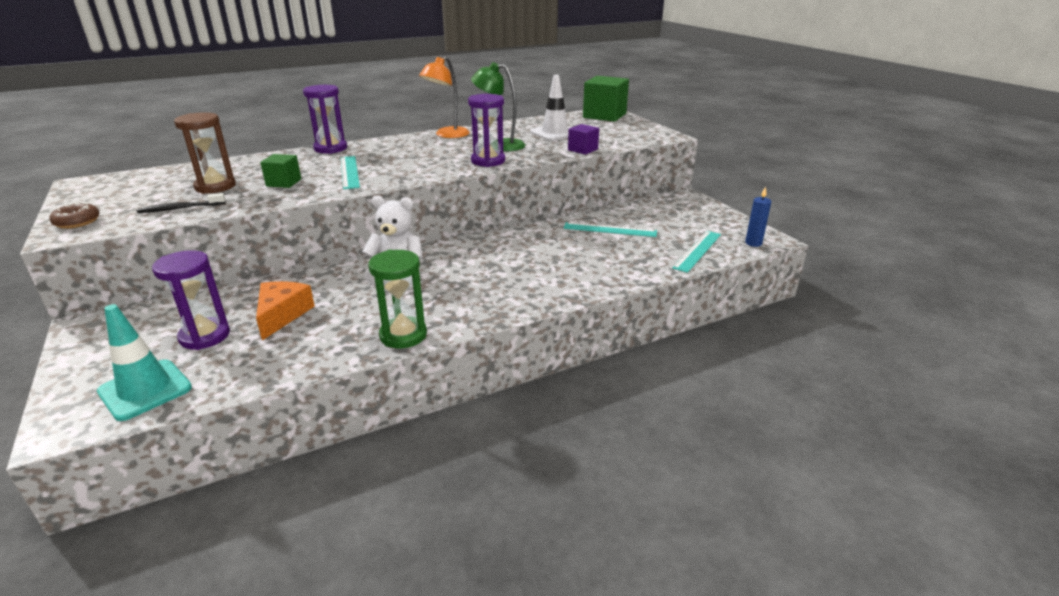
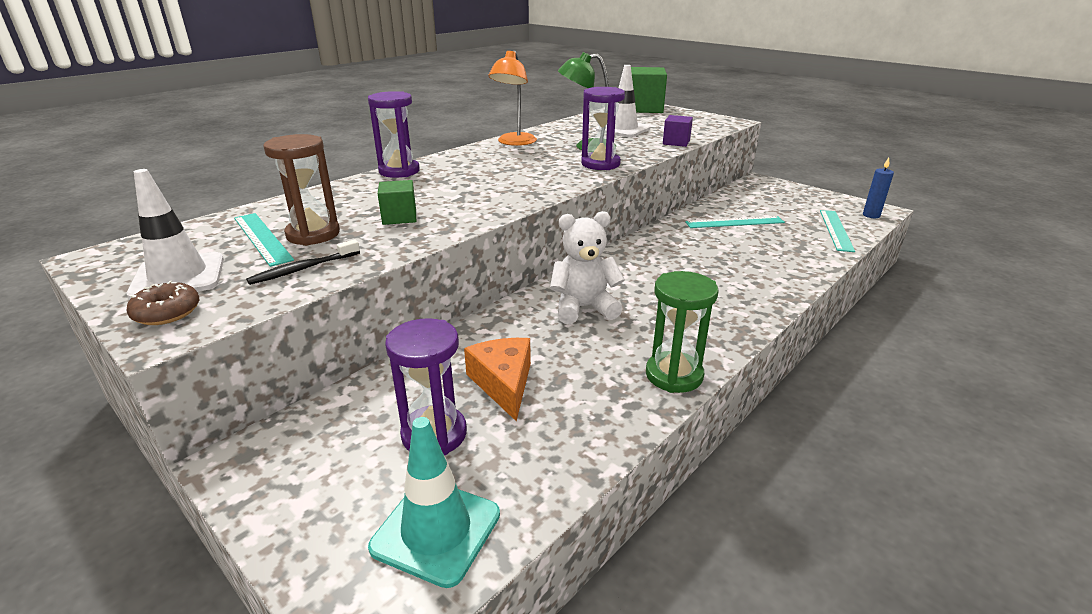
camera: 20 degrees left, 0 degrees up
turquoise ruler [341,156,360,189] -> turquoise ruler moved to [234,213,294,267]
none -> white traffic cone [127,169,224,299]

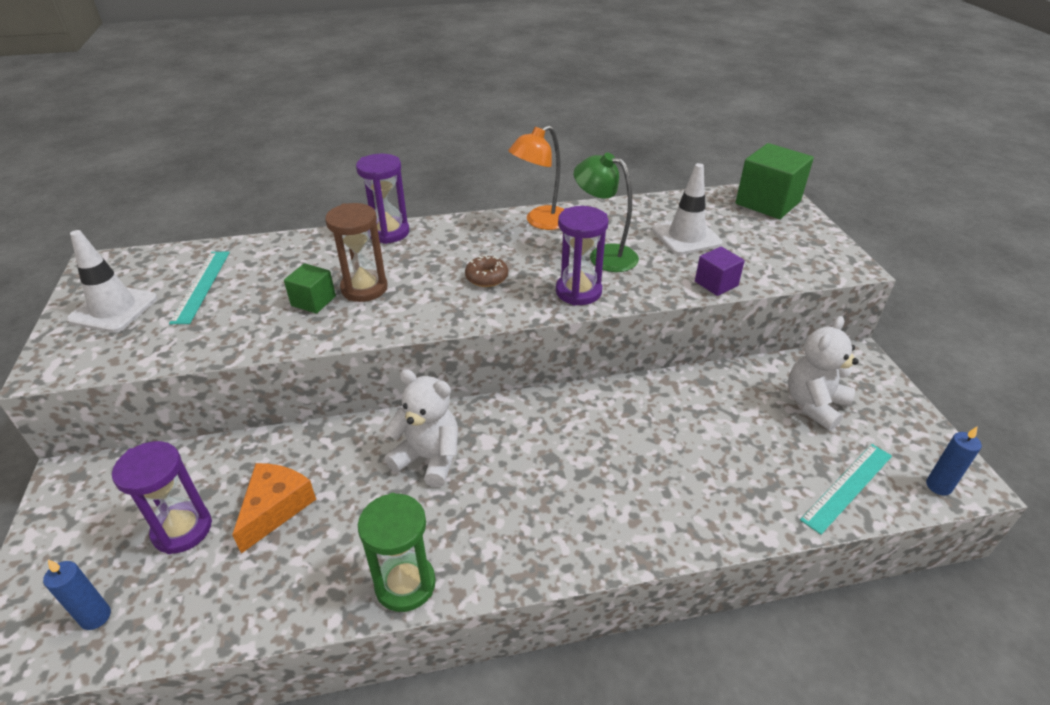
camera: 35 degrees right, 10 degrees up
brown donut [126,281,200,325] -> brown donut moved to [465,255,508,287]
black toothbrush [246,239,360,285] -> none
brown hourglass [263,134,340,246] -> brown hourglass moved to [325,203,388,302]
turquoise traffic cone [368,417,500,588] -> blue candle [43,560,111,630]
turquoise ruler [685,216,785,228] -> none
none -> white teddy bear [788,316,859,431]

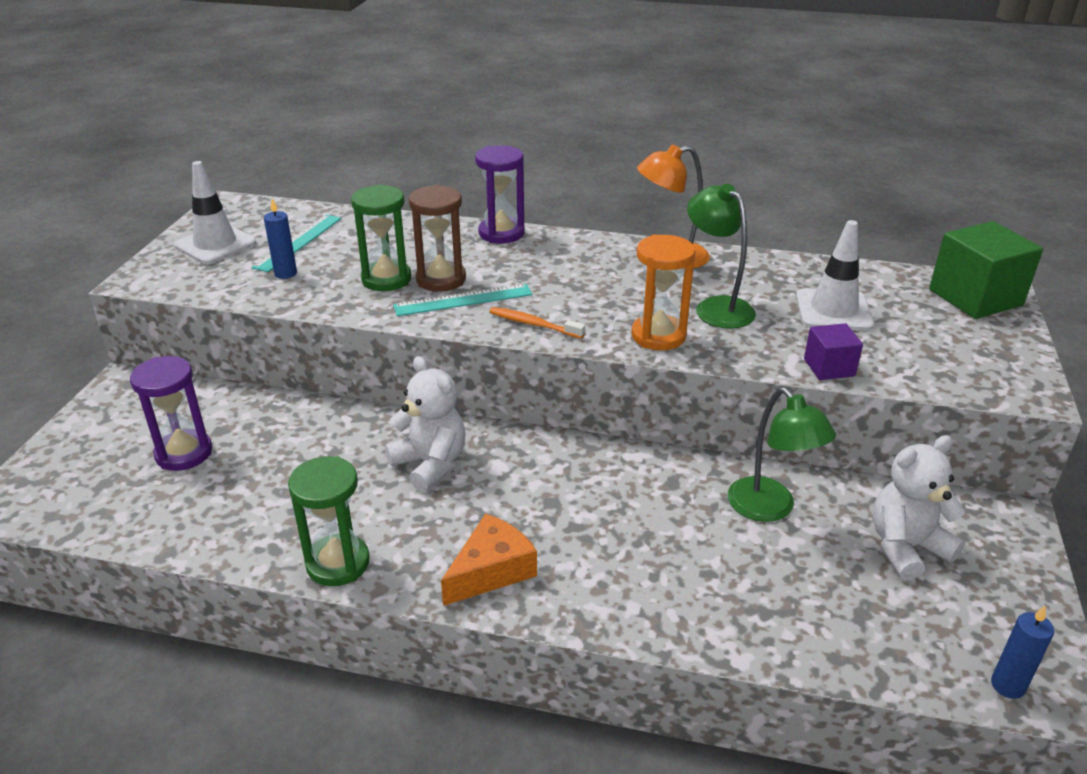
camera: 25 degrees right, 5 degrees down
blue candle [43,560,111,630] -> blue candle moved to [264,199,297,279]
orange cheese [232,463,316,554] -> orange cheese moved to [441,514,537,606]
green cube [284,263,336,314] -> green hourglass [351,184,412,291]
brown donut [465,255,508,287] -> none
purple hourglass [556,206,609,305] -> orange hourglass [631,234,695,350]
turquoise ruler [800,444,892,535] -> turquoise ruler moved to [393,284,532,316]
none -> orange toothbrush [489,307,585,339]
none -> green lamp [728,387,836,522]

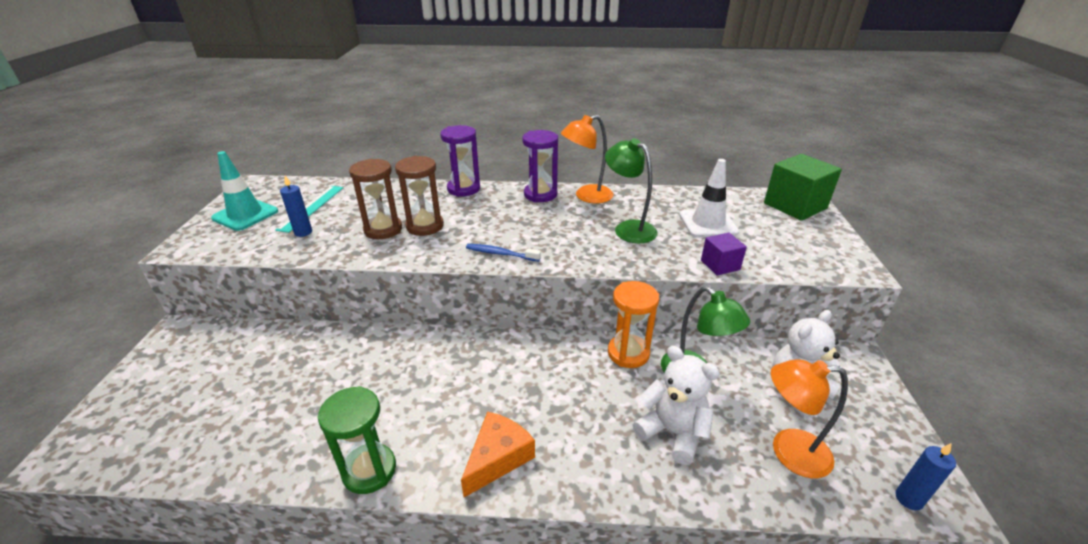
camera: 10 degrees left, 0 degrees up
purple hourglass [130,356,212,471] -> purple hourglass moved to [522,130,558,202]
white traffic cone [174,161,256,264] -> turquoise traffic cone [211,151,278,231]
green hourglass [351,184,412,291] -> brown hourglass [349,159,402,239]
white teddy bear [385,356,466,492] -> white teddy bear moved to [633,346,720,465]
turquoise ruler [393,284,532,316] -> none
orange toothbrush [489,307,585,339] -> blue toothbrush [466,244,541,262]
orange hourglass [631,234,695,350] -> orange hourglass moved to [608,281,659,368]
none -> orange lamp [771,359,848,478]

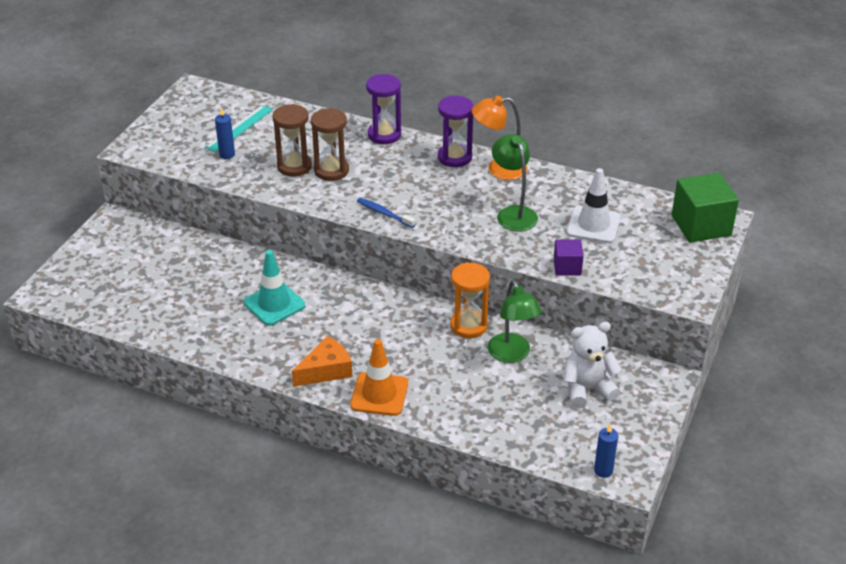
camera: 20 degrees right, 5 degrees up
turquoise traffic cone [211,151,278,231] -> turquoise traffic cone moved to [243,250,305,326]
green hourglass [317,386,396,494] -> none
white teddy bear [633,346,720,465] -> none
orange lamp [771,359,848,478] -> none
none -> orange traffic cone [350,339,408,416]

